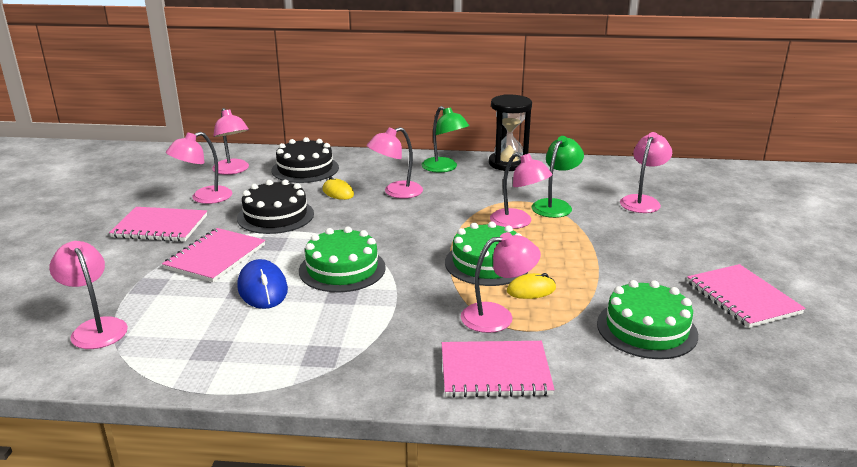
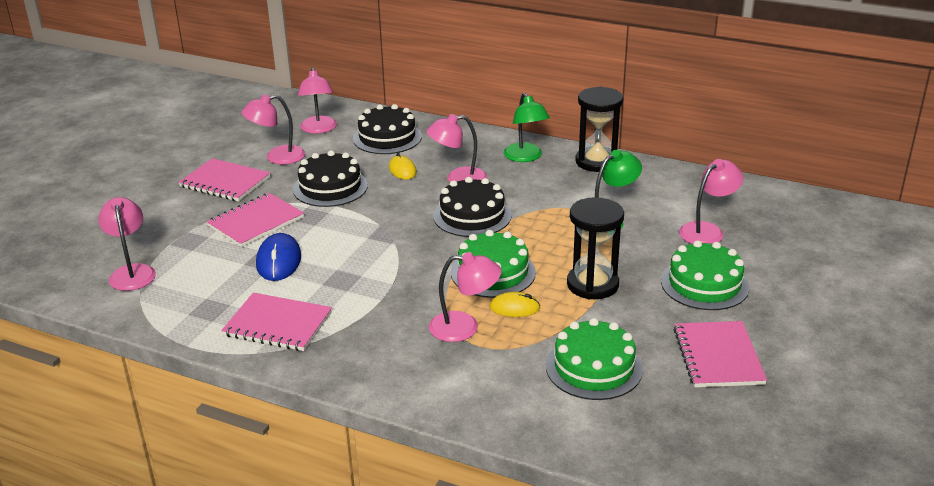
camera: 20 degrees right, 5 degrees up
green cake [299,227,386,292] -> green cake moved to [661,240,750,310]
pink notebook [442,341,555,397] -> pink notebook moved to [221,293,332,351]
pink lamp [490,153,552,229] -> none
none -> black cake [433,177,512,237]
none -> black hourglass [567,197,624,299]

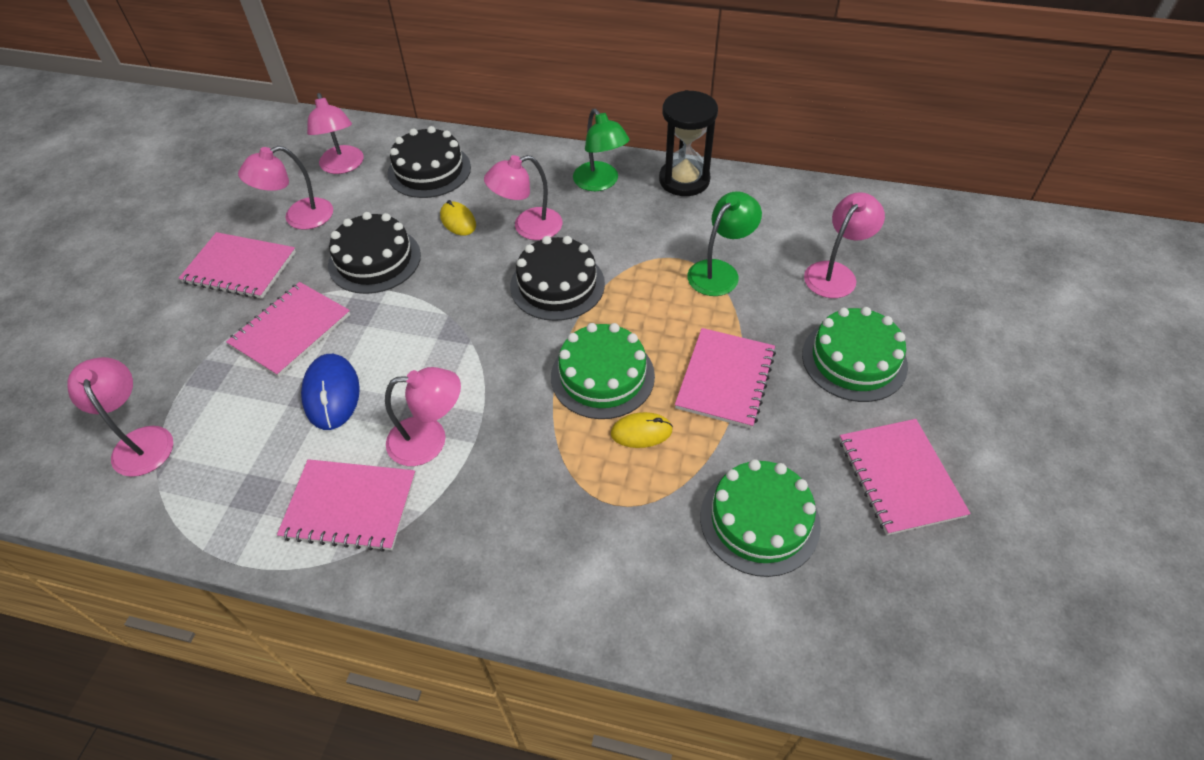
camera: 10 degrees left, 20 degrees up
pink lamp [429,252,502,342] -> pink lamp moved to [385,367,461,466]
black hourglass [567,197,624,299] -> pink notebook [675,328,776,429]

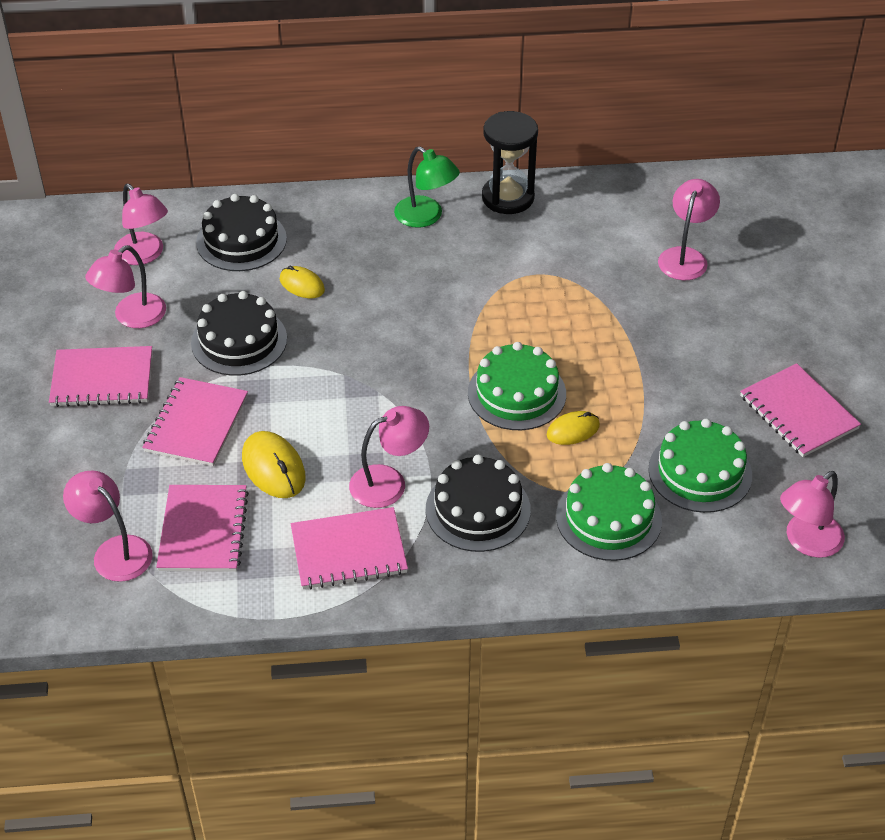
camera: 20 degrees left, 5 degrees down
blue mouse [301,354,360,430] -> yellow mouse [242,431,306,498]
pink lamp [484,155,562,240] -> pink lamp moved to [780,471,845,558]
black cake [510,236,605,321] -> black cake moved to [426,455,531,552]
pink notebook [675,328,776,429] -> pink notebook moved to [156,485,249,572]
green lamp [687,191,762,296] -> none
green cake [802,307,908,402] -> green cake moved to [556,463,662,561]

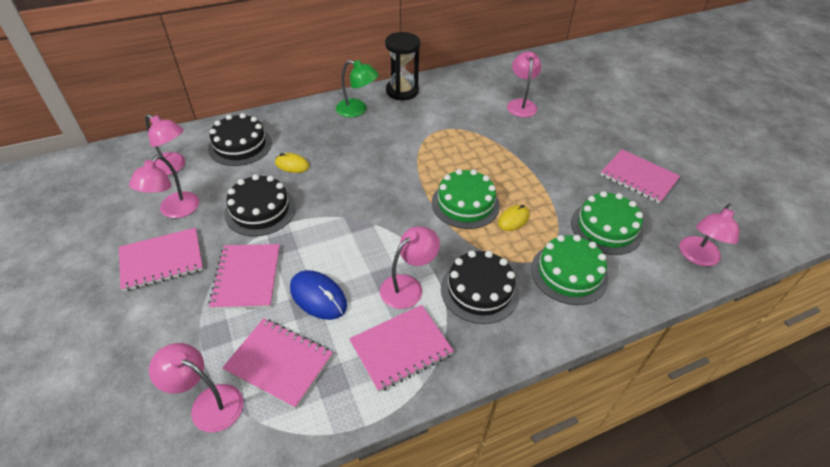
camera: 20 degrees left, 0 degrees up
pink notebook [156,485,249,572] -> pink notebook turned 45 degrees counterclockwise [222,318,333,409]
yellow mouse [242,431,306,498] -> blue mouse [290,270,347,320]

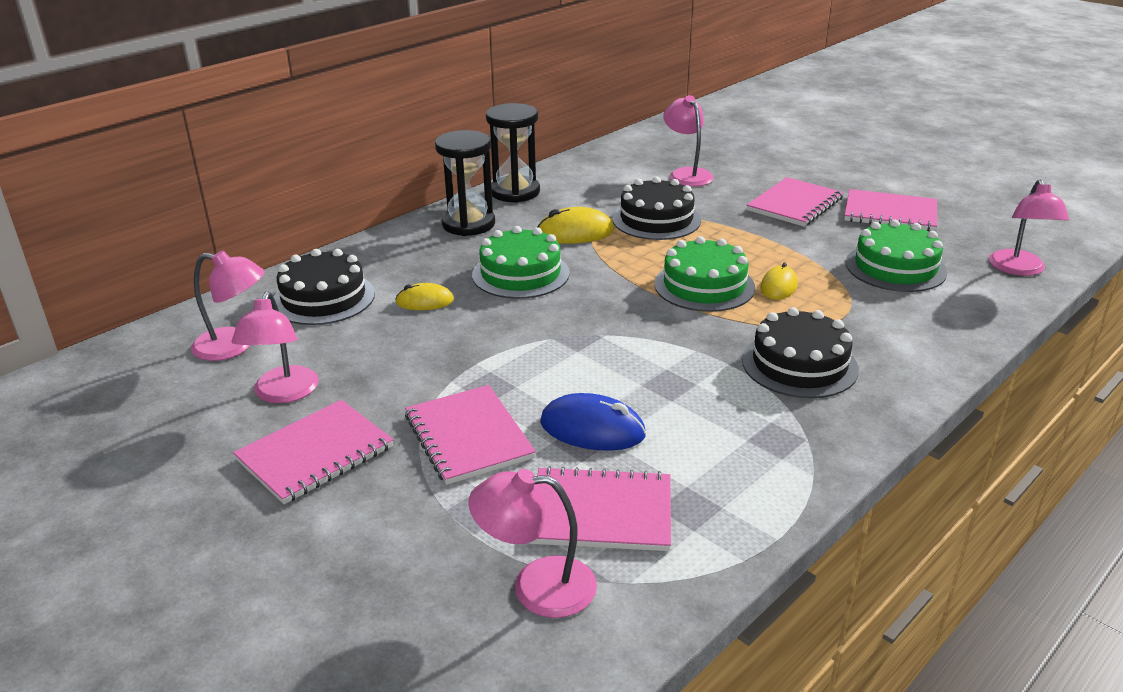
camera: 20 degrees left, 15 degrees down
black cake [224,174,296,236] -> black cake moved to [612,176,701,240]
green lamp [336,60,379,117] -> black hourglass [435,130,495,236]
pink notebook [349,305,454,392] -> pink notebook moved to [747,177,844,227]
pink lamp [380,226,440,309] -> none
green cake [531,235,608,305] -> green cake moved to [472,226,570,299]
none -> yellow mouse [538,207,614,244]

